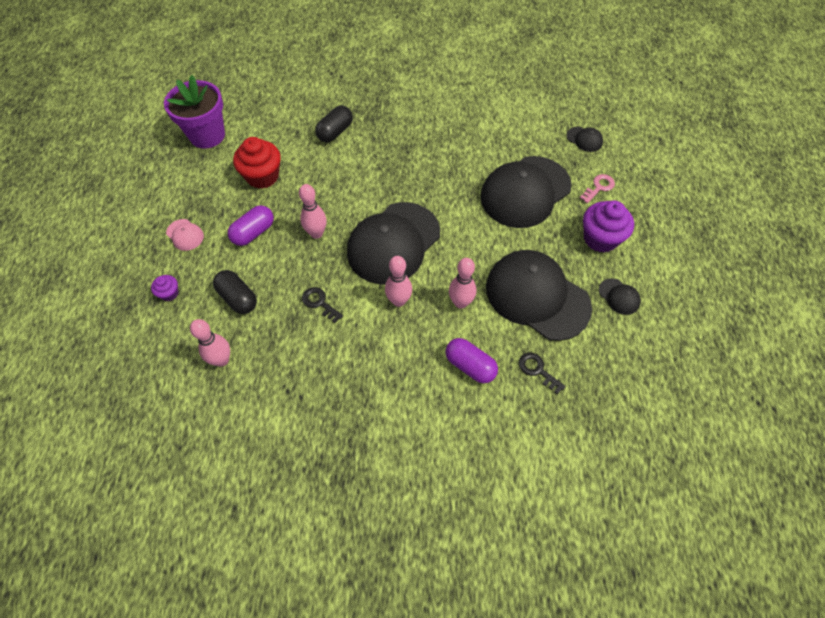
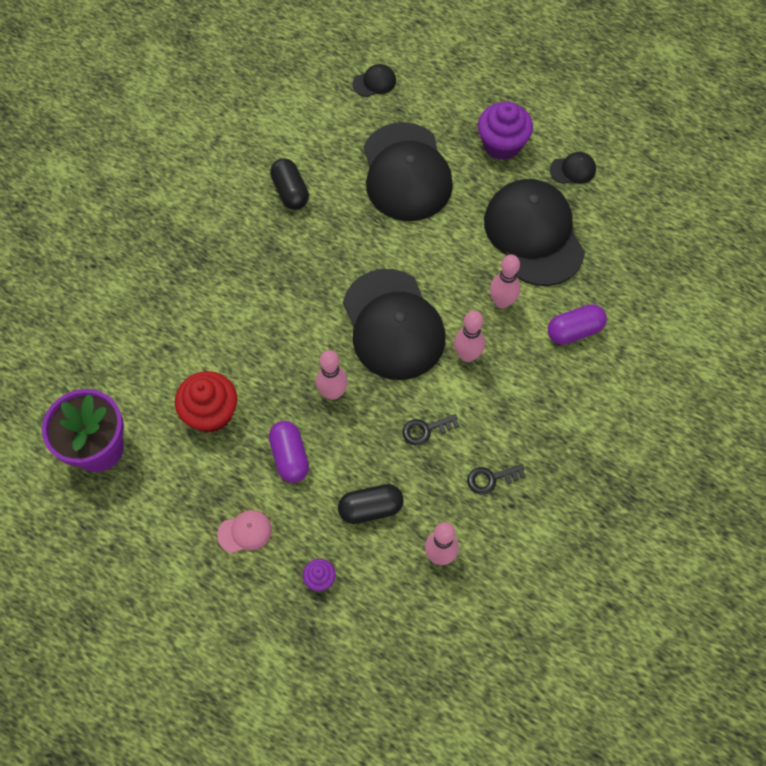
camera: 60 degrees left, 5 degrees up
black capsule [315,106,353,142] -> black capsule moved to [270,158,309,210]
black cap [486,250,592,341] -> black cap turned 90 degrees clockwise [484,179,585,286]
black key [519,353,566,394] -> black key moved to [467,464,526,495]
pink key [580,174,615,203] -> none

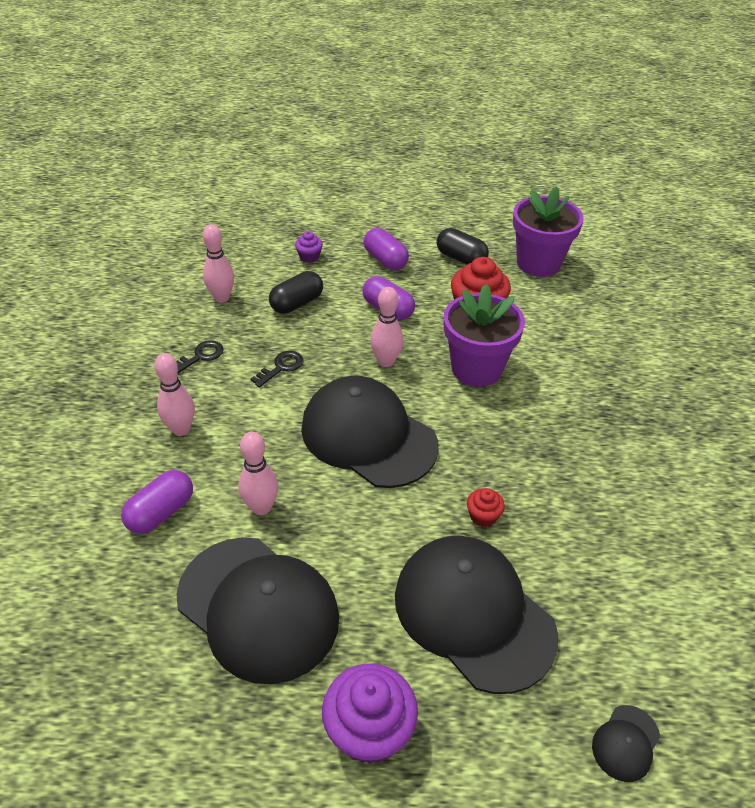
camera: 150 degrees right, 20 degrees down
pink cap [217,510,272,553] -> purple capsule [364,228,409,270]
black capsule [270,158,309,210] -> black capsule moved to [436,228,489,265]
pink bowling pin [454,311,485,362] -> pink bowling pin moved to [154,353,195,436]
black cap [550,152,596,184] -> none
none -> purple flower pot [444,284,525,387]
none -> red cupcake [467,488,505,527]

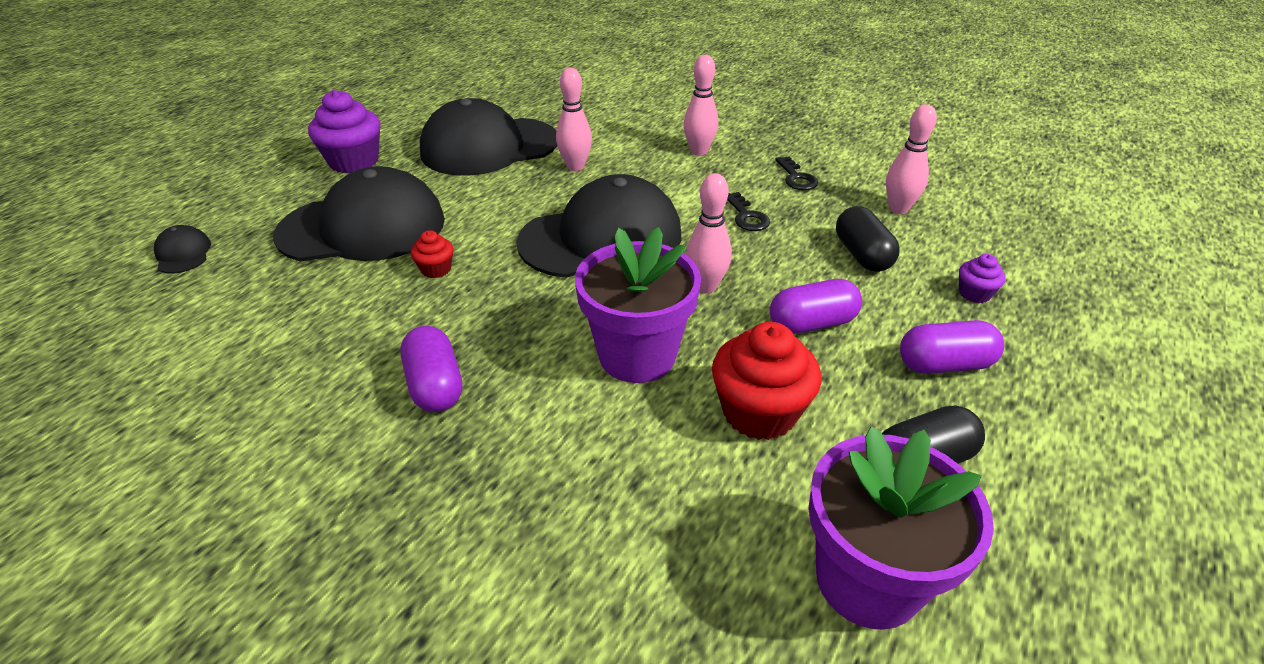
camera: 120 degrees right, 5 degrees down
purple capsule [121,470,193,534] -> purple capsule moved to [401,326,462,412]

